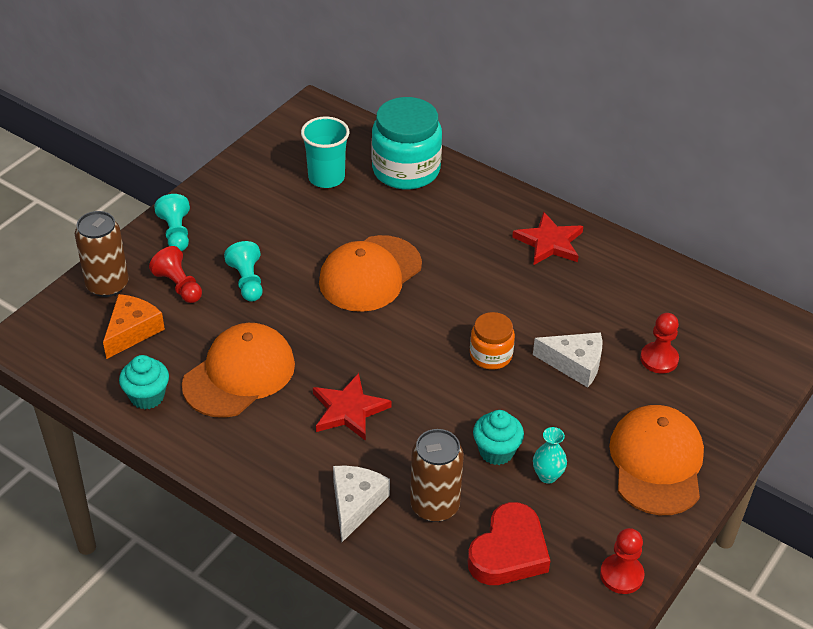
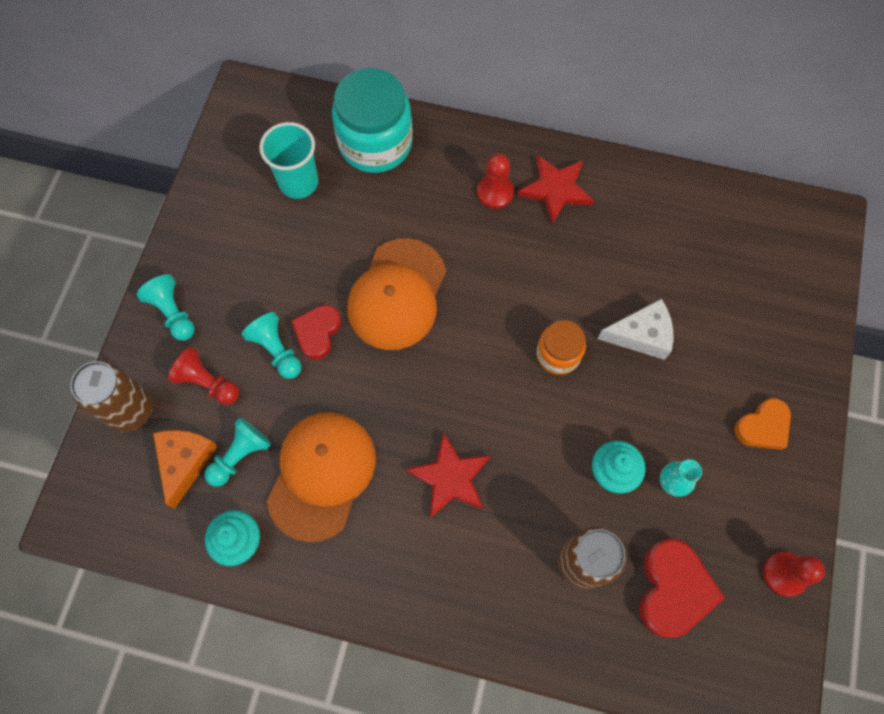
camera: 20 degrees left, 25 degrees up
white cheese [333,466,390,542] -> none
orange cap [609,405,704,515] -> orange heart [734,398,791,450]
red pawn [640,313,679,373] -> red pawn moved to [477,154,514,209]
none -> turquoise pawn [204,417,271,487]
none -> red heart [291,305,341,360]

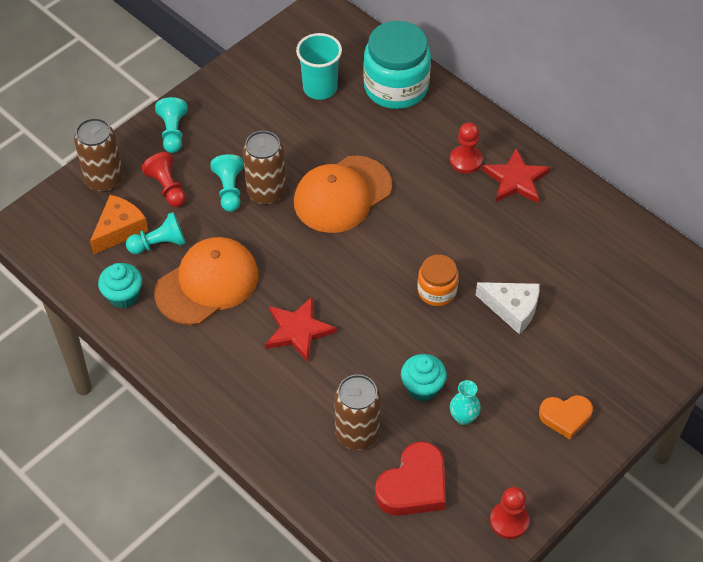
camera: 30 degrees right, 15 degrees down
red heart [291,305,341,360] -> brown can [243,131,286,205]

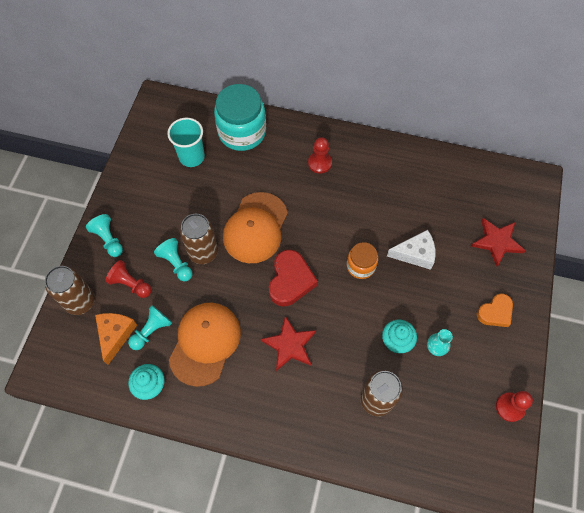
camera: 30 degrees left, 10 degrees up
red heart [375,441,446,516] -> red heart moved to [269,250,318,306]
red star [482,148,551,203] -> red star moved to [471,218,526,266]

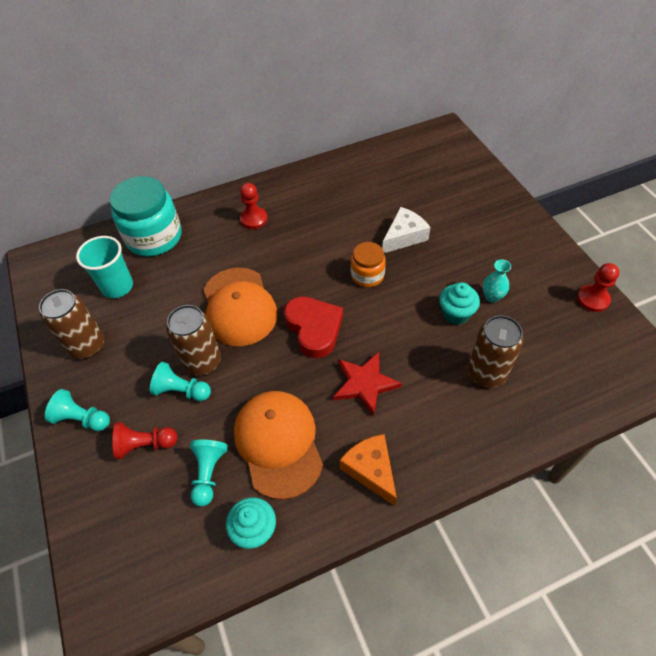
camera: 35 degrees left, 10 degrees down
brown can [45,266,95,315] -> brown can moved to [39,289,104,359]
orange cheese [95,313,137,365] -> orange cheese moved to [340,434,397,506]
red star [471,218,526,266] -> none
orange heart [477,294,513,327] -> none

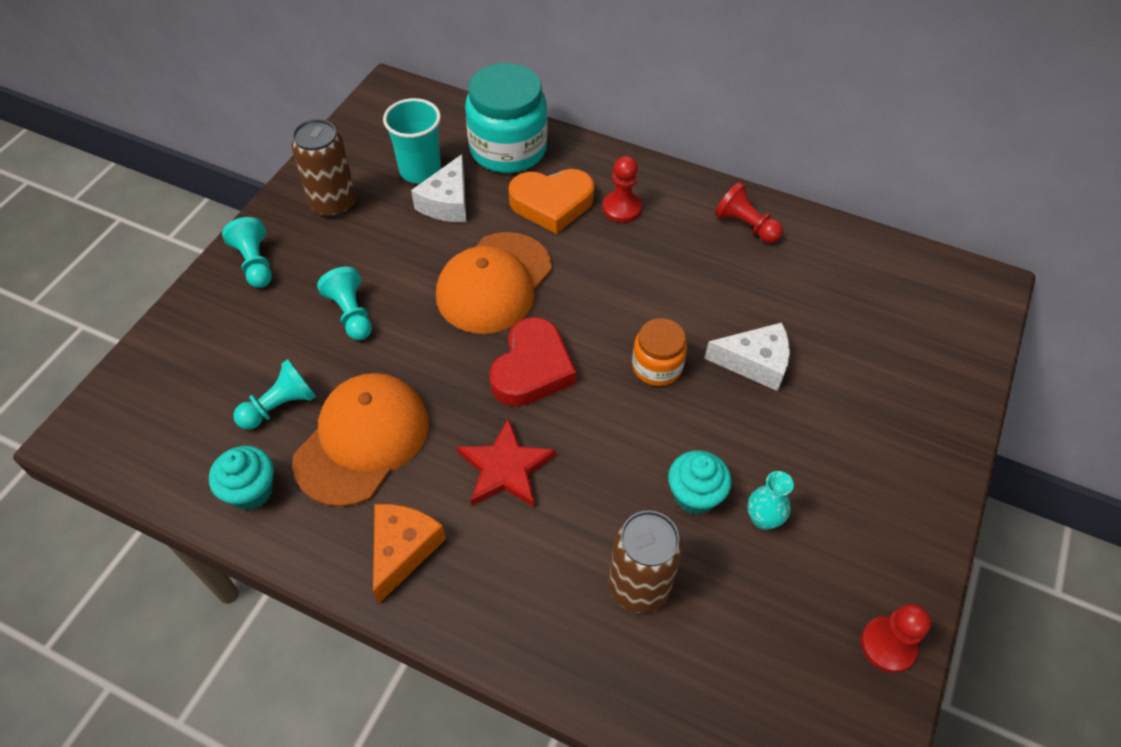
camera: 45 degrees right, 0 degrees up
red pawn [112,422,178,459] -> red pawn moved to [715,182,783,243]
brown can [166,305,221,375] -> none
none -> white cheese [411,154,466,222]
none -> orange heart [509,169,594,234]

